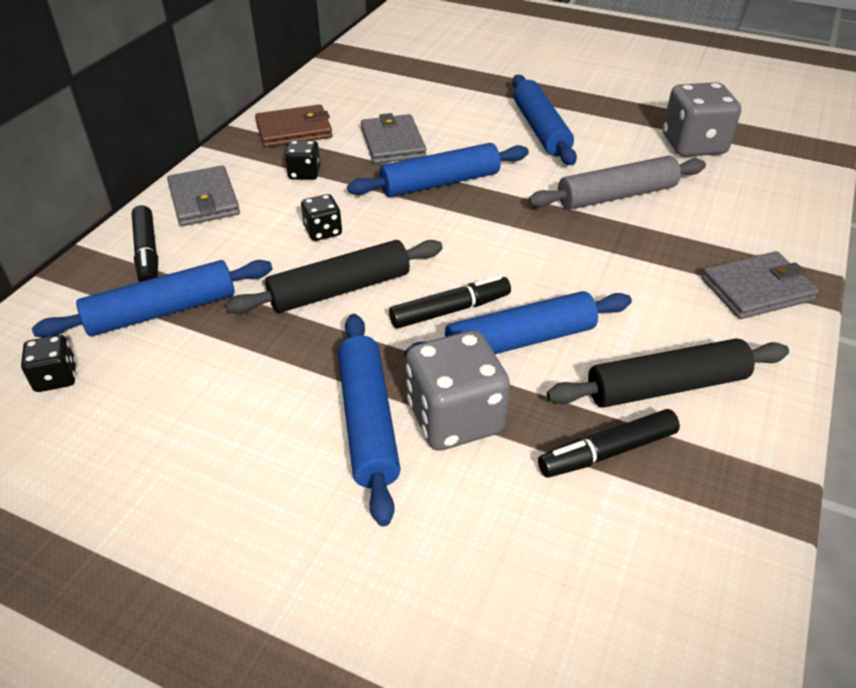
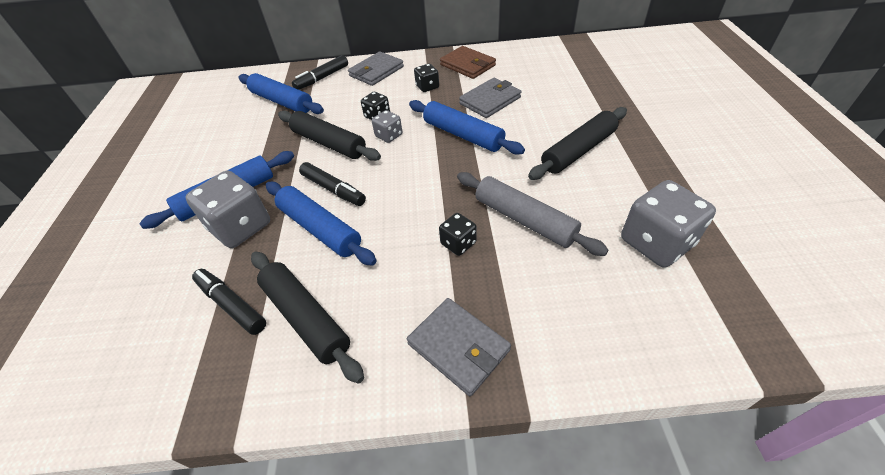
camera: 65 degrees right, 5 degrees up
black dice [21,335,76,392] -> black dice moved to [439,213,477,256]
blue rolling pin [512,75,577,165] -> black rolling pin [528,107,627,180]
none -> grey dice [372,110,402,143]

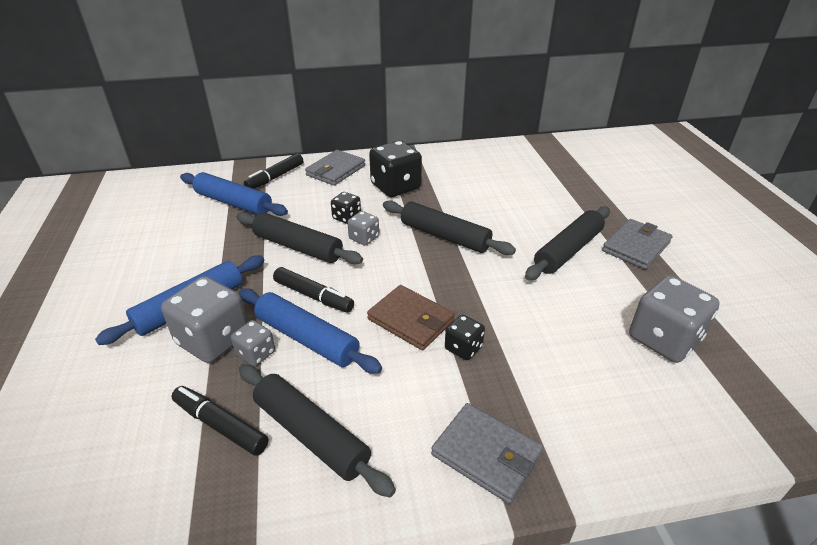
camera: 10 degrees left, 10 degrees down
blue rolling pin [409,100,525,155] -> black rolling pin [383,200,516,255]
black dice [414,64,439,92] -> black dice [369,140,422,197], size x1.91
brown wallet [440,46,496,79] -> brown wallet moved to [367,285,455,350]
grey rolling pin [457,172,608,256] -> none
grey wallet [459,78,521,118] -> grey wallet moved to [602,219,672,269]
none -> grey dice [231,320,275,367]

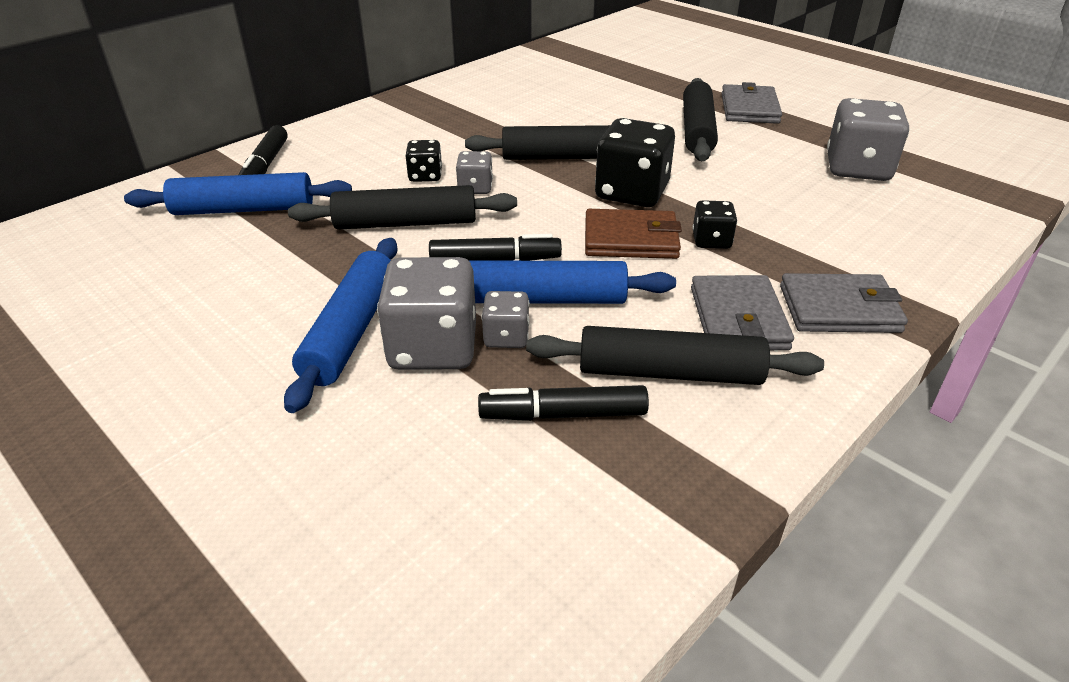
camera: 35 degrees left, 0 degrees up
grey wallet [305,150,365,186] -> grey wallet moved to [691,275,794,350]
black dice [369,140,422,197] -> black dice moved to [595,118,675,207]

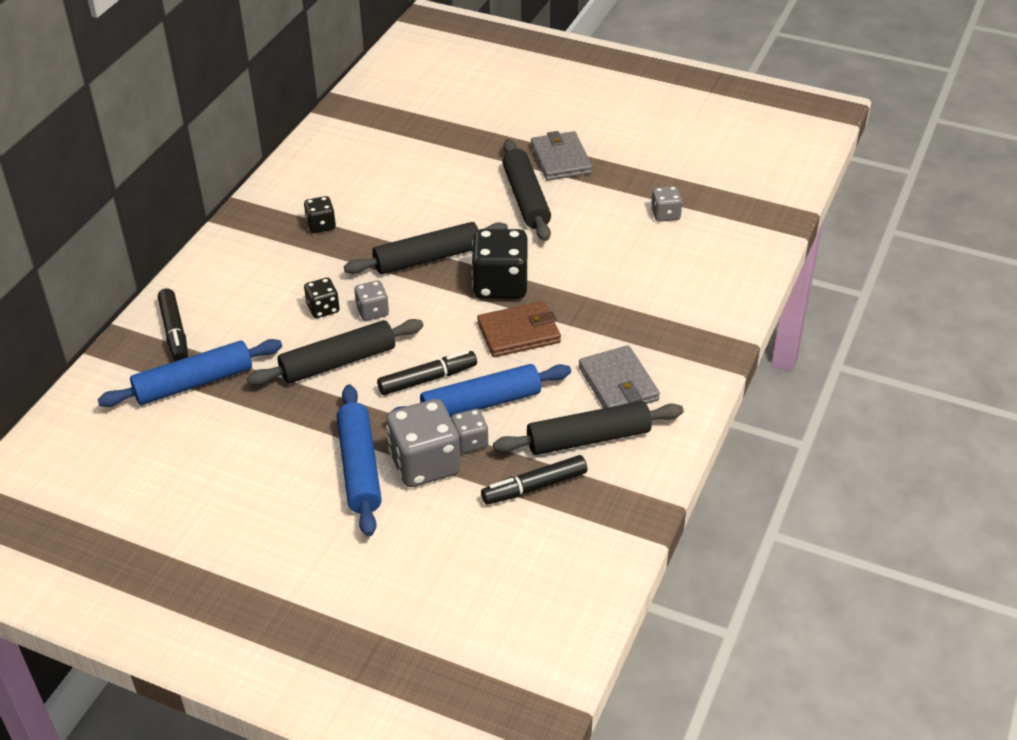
camera: 20 degrees left, 5 degrees up
black dice [692,200,737,249] -> black dice moved to [304,196,336,233]
grey wallet [780,273,908,333] -> none
grey dice [827,98,909,181] -> grey dice [651,186,682,222], size x0.52

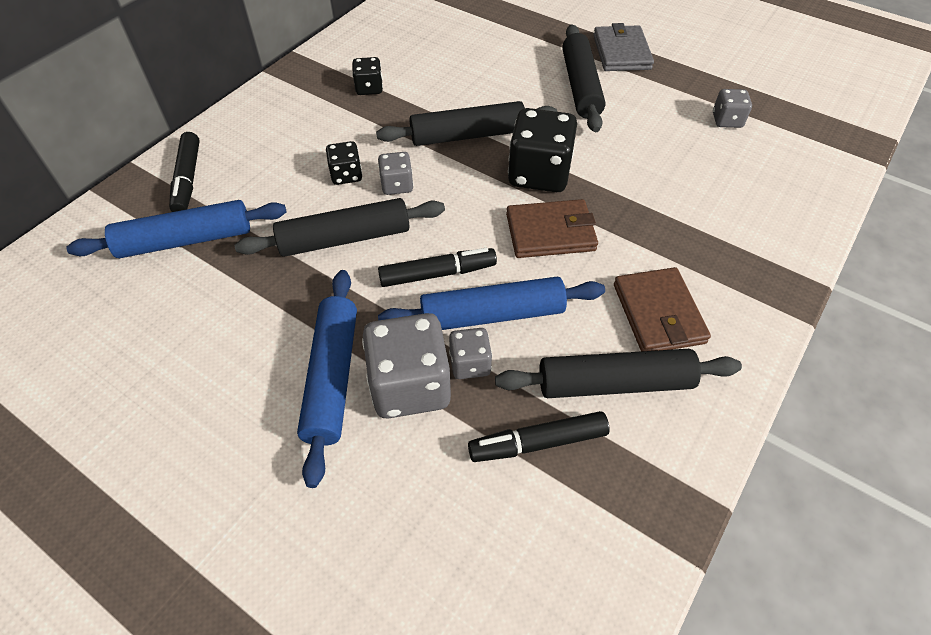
camera: 10 degrees right, 10 degrees up
grey wallet [579,345,660,408] -> brown wallet [614,267,711,351]

